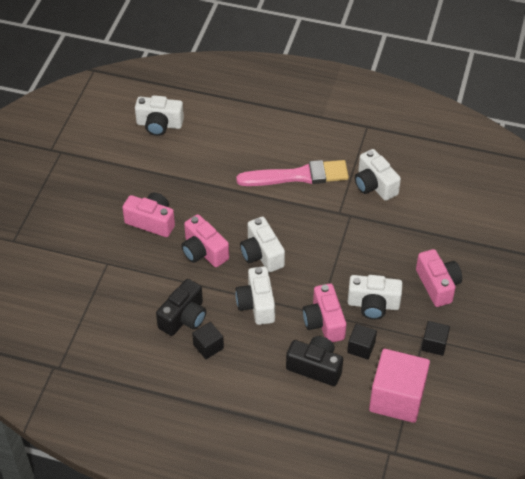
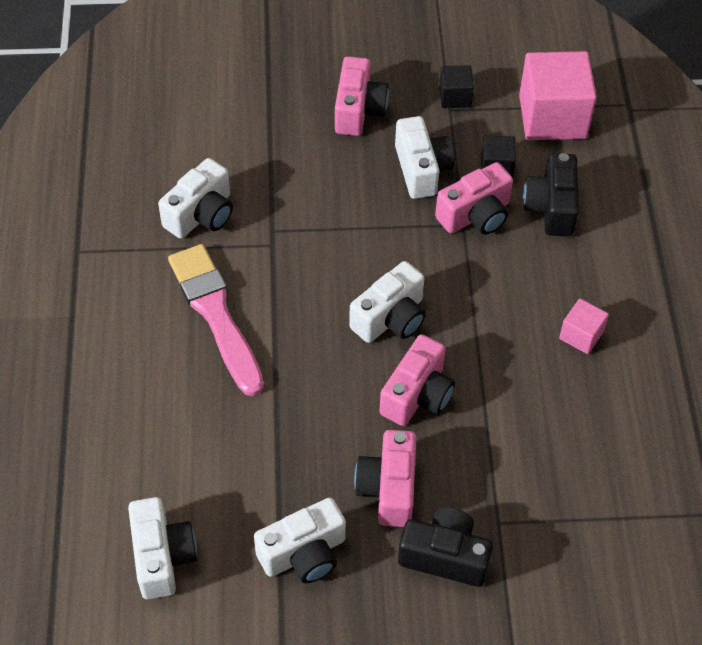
camera: 110 degrees left, 5 degrees up
black camera [156,279,206,336] -> black camera moved to [398,507,493,587]
black cube [192,322,224,359] -> pink cube [559,299,609,354]
white camera [235,266,275,325] -> white camera moved to [254,498,346,583]
pink camera [416,249,462,307] -> pink camera turned 135 degrees clockwise [335,56,389,136]

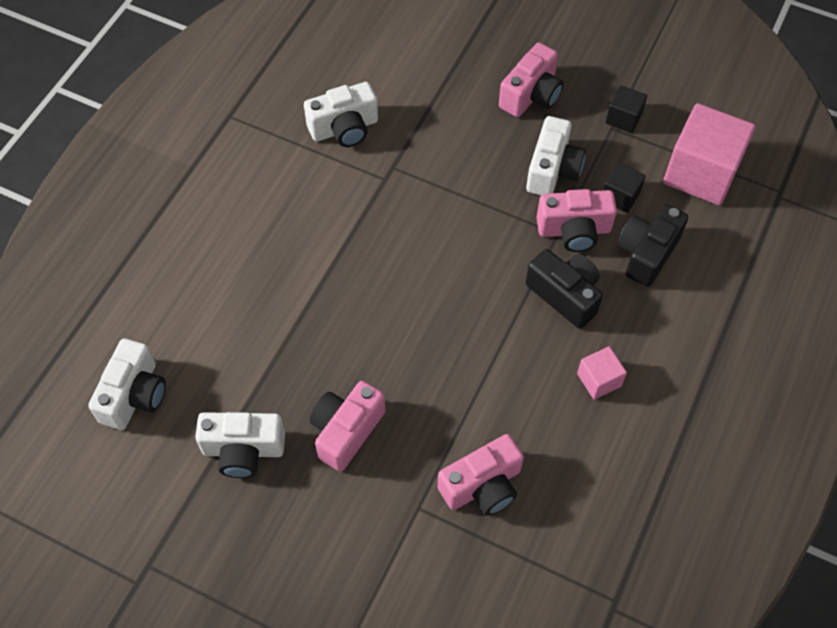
camera: 30 degrees right, 5 degrees up
pink brush [168,244,264,396] -> none
white camera [349,261,426,343] -> none
pink camera [379,334,455,426] -> pink camera moved to [438,434,524,516]
black camera [398,507,493,587] -> black camera moved to [525,249,603,329]

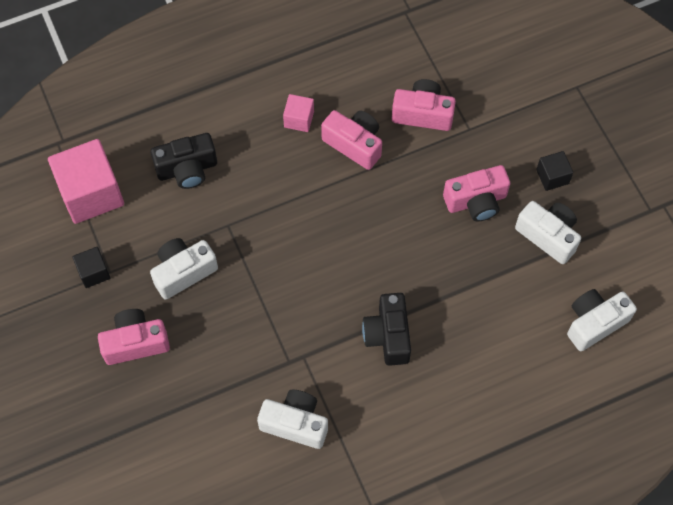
camera: 140 degrees left, 5 degrees up
black camera [525,249,603,329] -> black camera moved to [362,293,411,366]
pink camera [537,189,617,252] -> pink camera moved to [321,110,382,170]
black cube [603,163,646,213] -> black cube moved to [536,151,573,191]

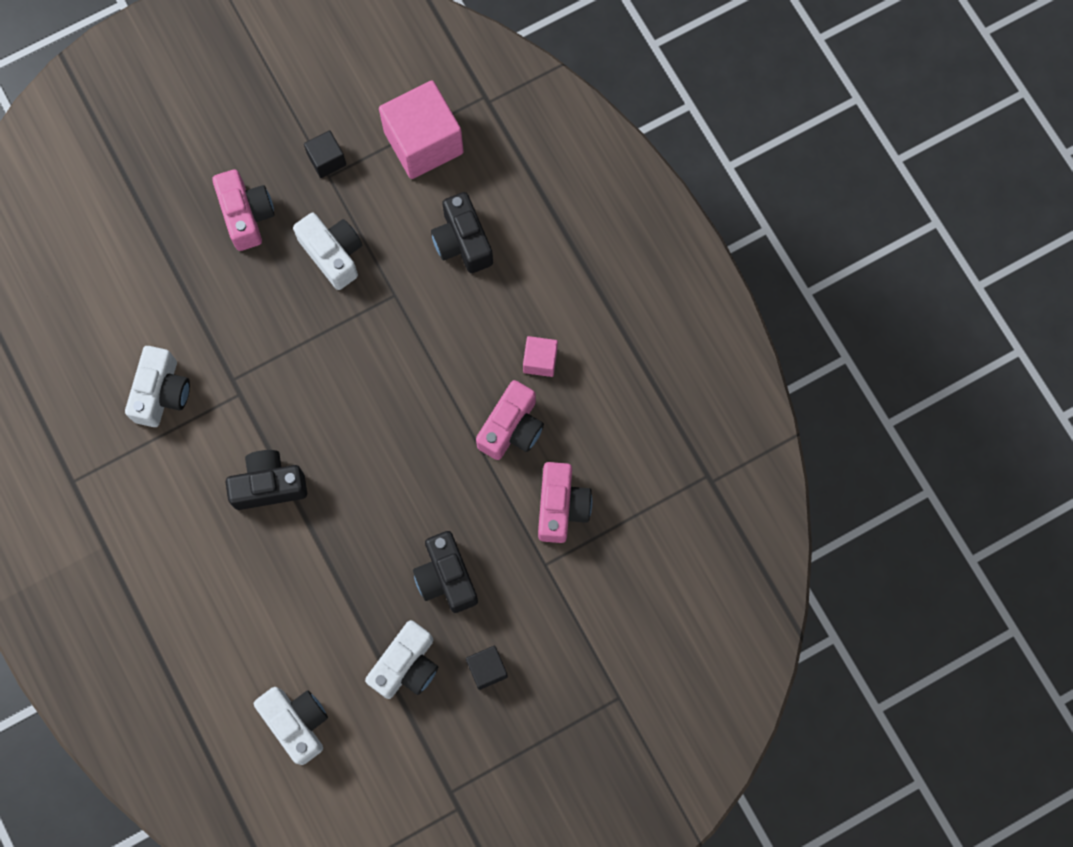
camera: 85 degrees right, 10 degrees up
pink camera [443,165,510,221] -> black camera [413,531,478,613]

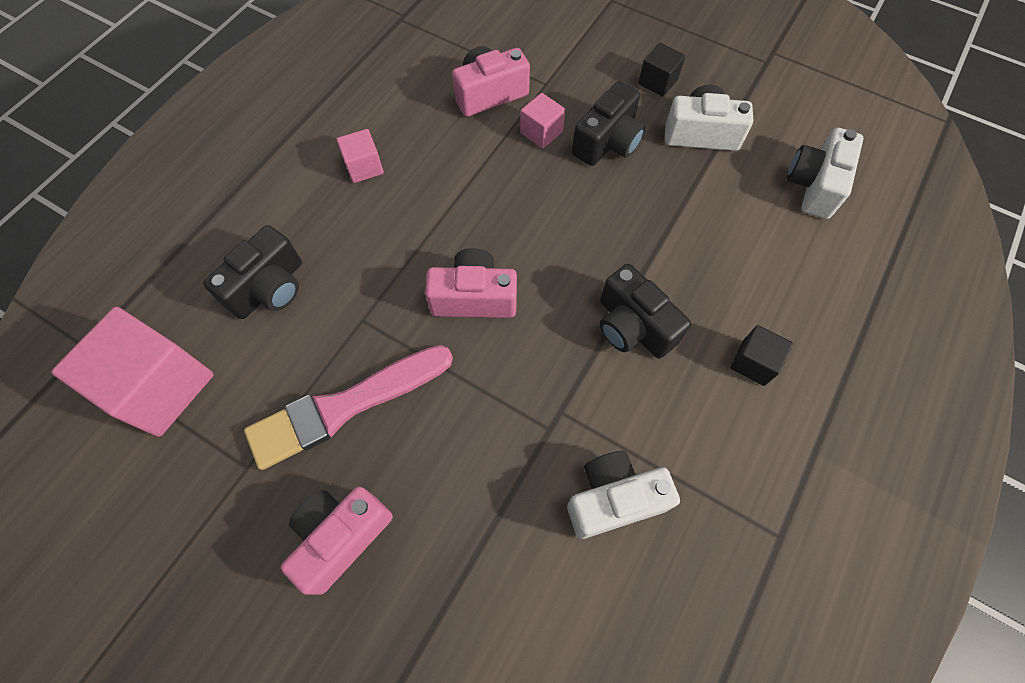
camera: 120 degrees left, 10 degrees down
white camera [293,213,362,290] -> pink brush [244,345,453,470]
black cube [304,130,346,178] -> black cube moved to [730,325,793,386]
pink camera [476,380,544,460] -> pink camera moved to [425,248,517,318]
none -> pink cube [520,93,565,149]

